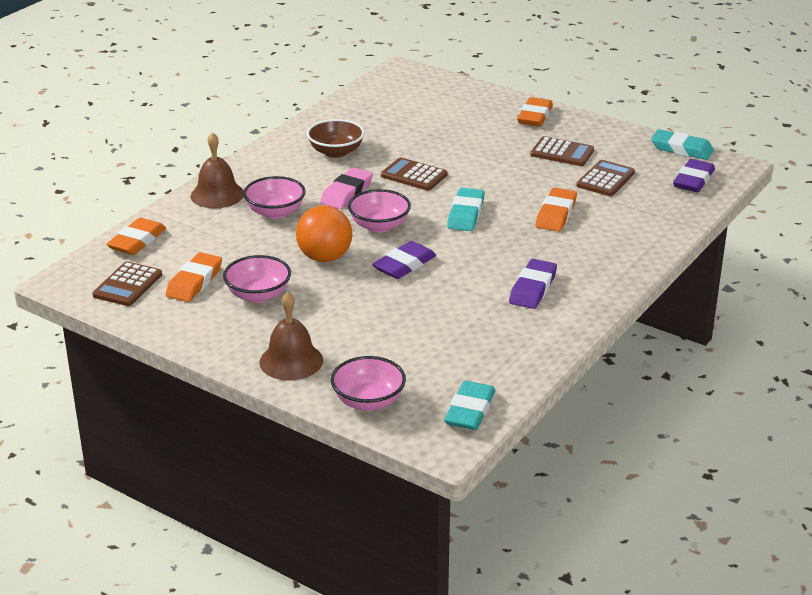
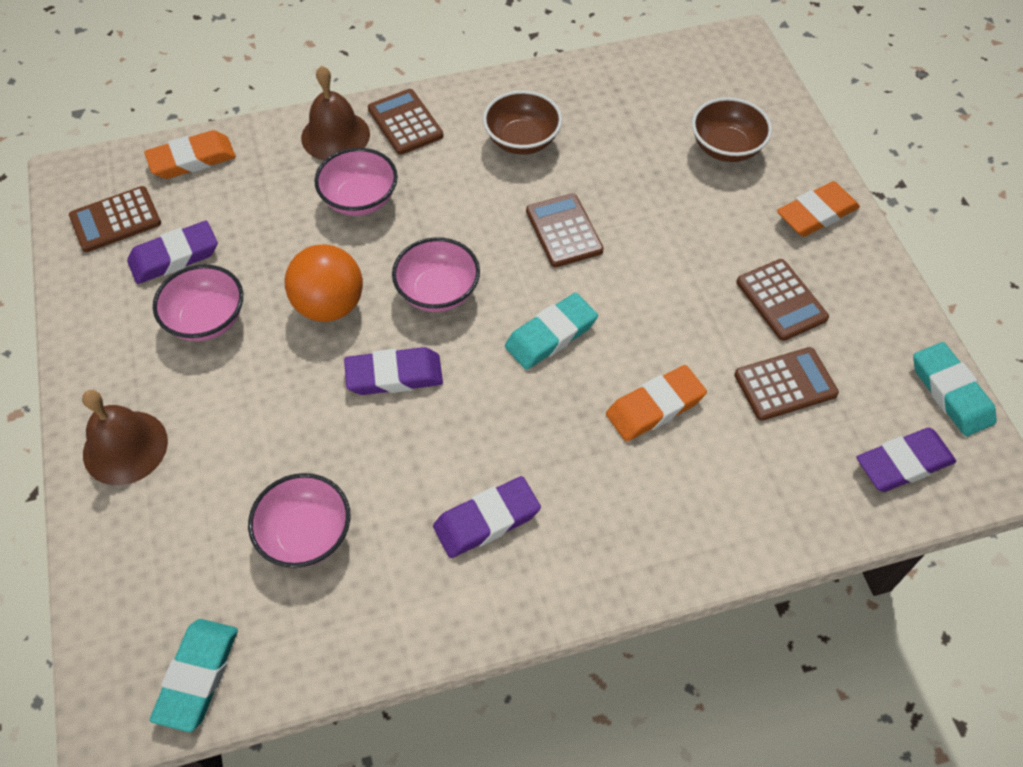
camera: 40 degrees right, 25 degrees up
orange eraser [166,252,222,302] -> purple eraser [127,221,218,284]
pink eraser [320,167,373,209] -> none
pink bowl [331,356,406,411] -> pink bowl moved to [248,473,351,568]
turquoise eraser [444,381,496,430] -> turquoise eraser turned 45 degrees counterclockwise [150,619,238,732]
none -> brown calculator [368,89,443,155]
none -> brown bowl [692,97,772,162]

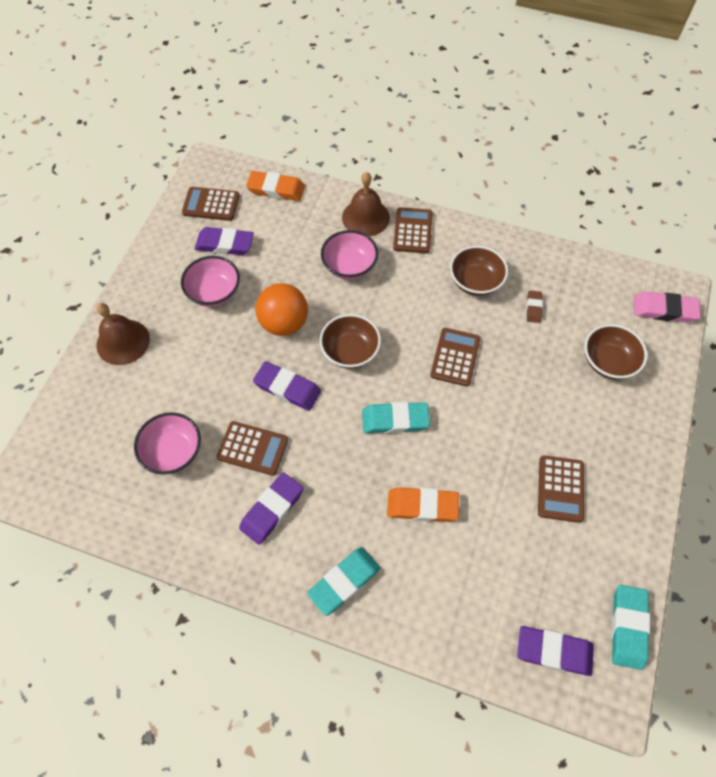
camera: 35 degrees right, 5 degrees up
turquoise eraser [150,619,238,732] -> turquoise eraser moved to [307,547,381,616]
pink bowl [392,237,480,312] -> brown bowl [319,314,381,369]
purple eraser [433,476,541,558] -> purple eraser turned 60 degrees counterclockwise [239,472,303,545]
brown calculator [734,347,839,421] -> brown calculator moved to [217,421,288,476]
orange eraser [777,181,860,237] -> none
none -> brown eraser [526,291,543,323]
none -> pink eraser [634,292,701,322]

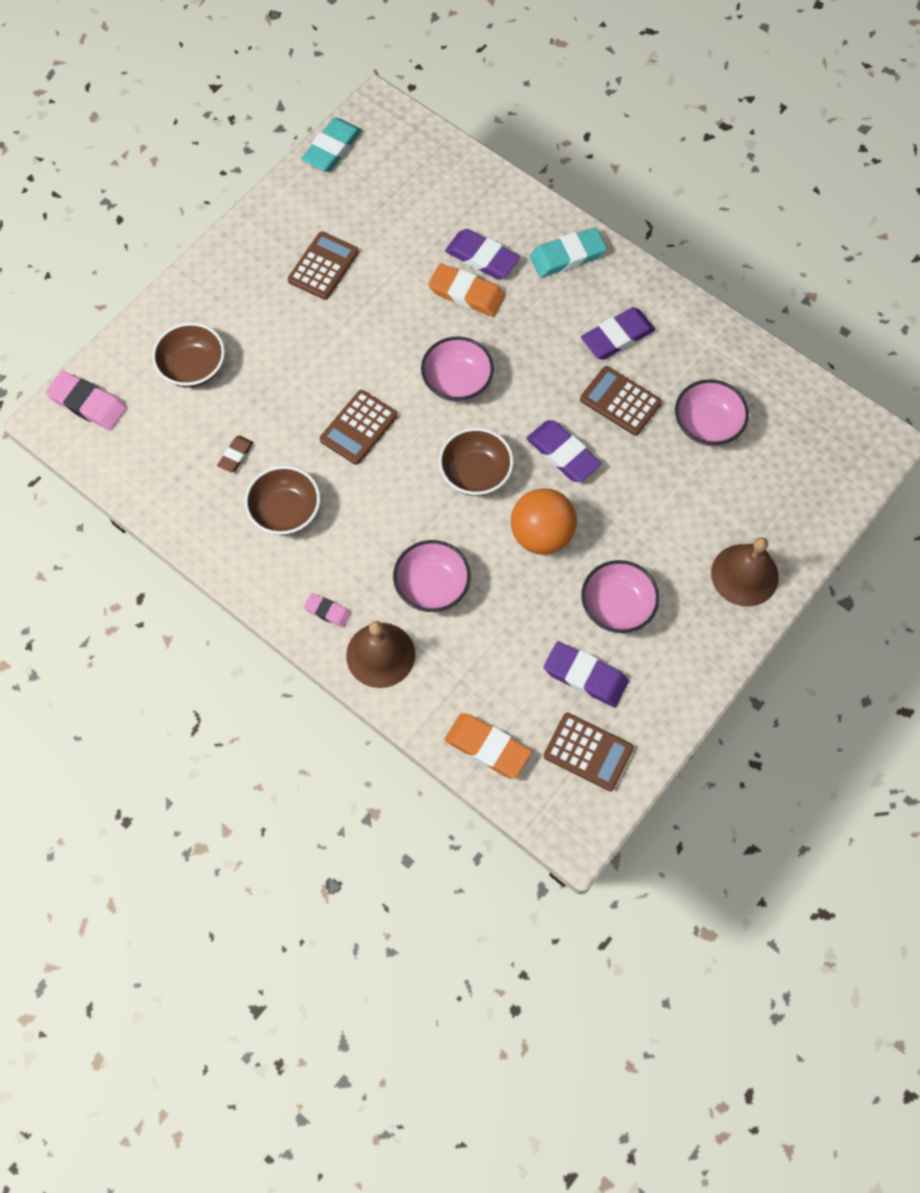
camera: 160 degrees left, 5 degrees up
turquoise eraser [362,402,430,434] -> pink bowl [421,337,494,402]
brown calculator [393,207,433,254] -> pink eraser [304,593,351,628]
purple eraser [517,626,594,676] -> purple eraser moved to [445,229,520,279]

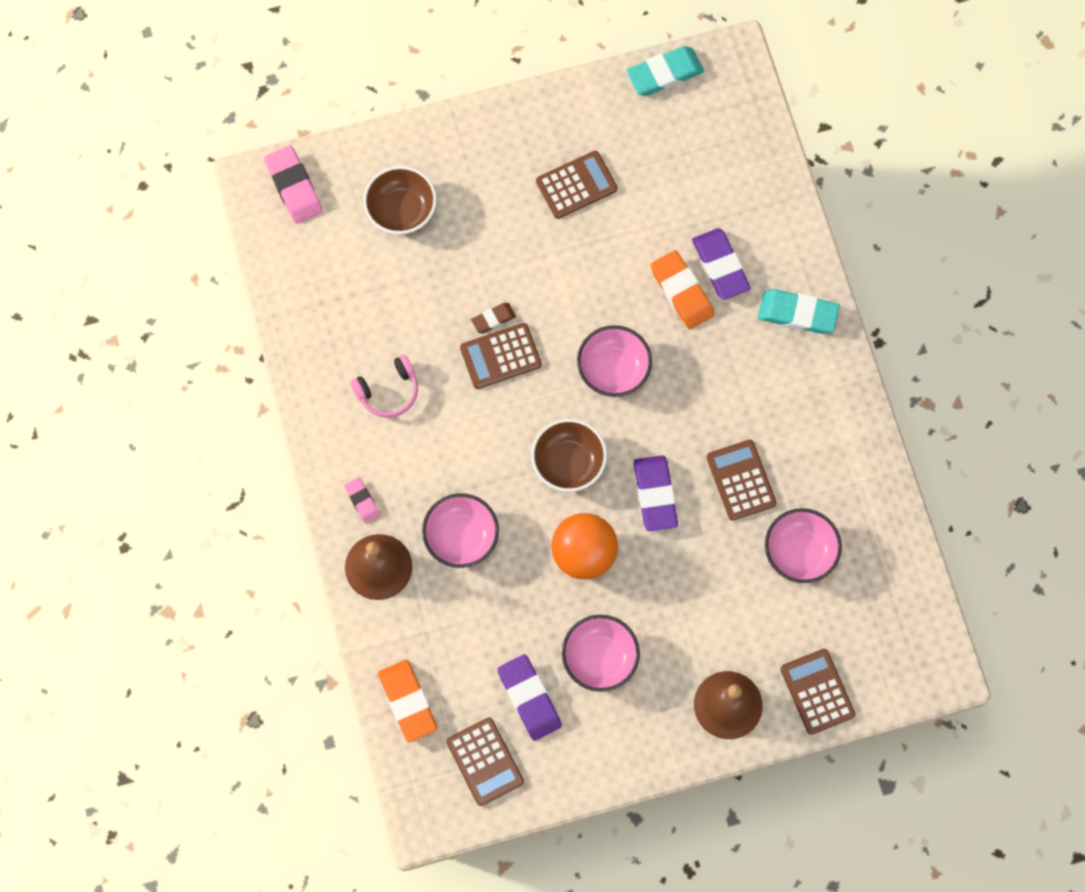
camera: 35 degrees right, 5 degrees up
brown eraser [217,436,254,473] -> brown eraser moved to [471,303,516,333]
brown bowl [244,466,320,535] -> pink headphones [350,355,418,418]
purple eraser [581,307,655,360] -> none
none -> brown calculator [780,649,855,735]

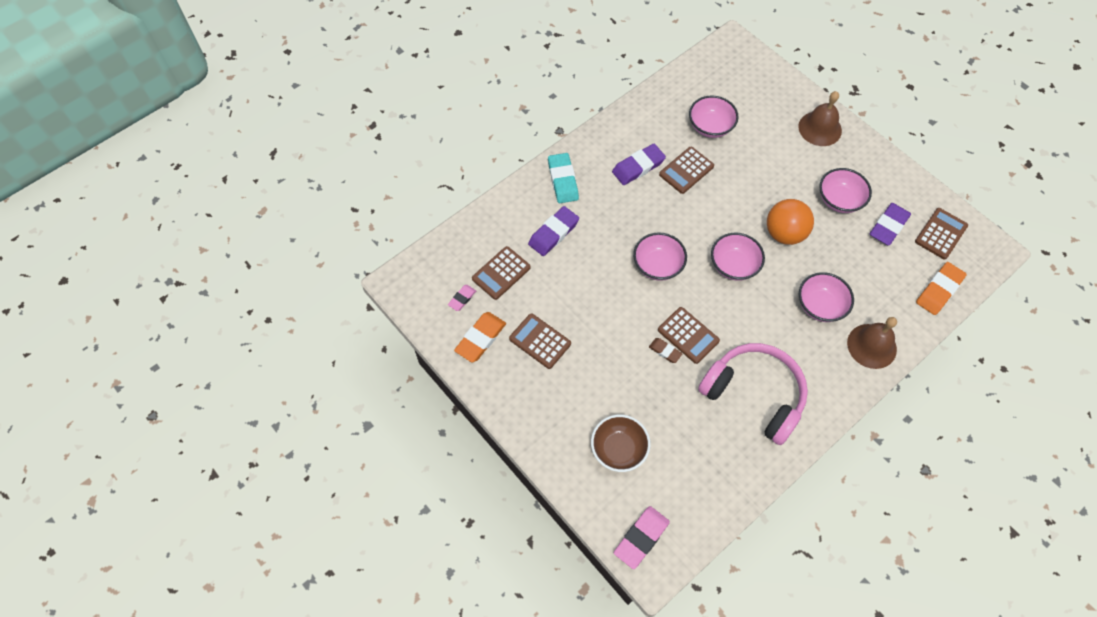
camera: 115 degrees left, 10 degrees down
pink eraser [344,477,380,523] -> pink eraser moved to [448,285,476,311]
pink headphones [350,355,418,418] -> pink headphones [698,343,808,445], size x2.04
brown bowl [531,419,607,492] -> pink bowl [711,233,765,281]
turquoise eraser [626,46,704,96] -> none
purple eraser [634,455,678,531] -> purple eraser moved to [612,144,666,185]
orange eraser [651,250,714,329] -> orange eraser moved to [454,312,506,362]
brown calculator [780,649,855,735] -> brown calculator moved to [472,246,531,300]

